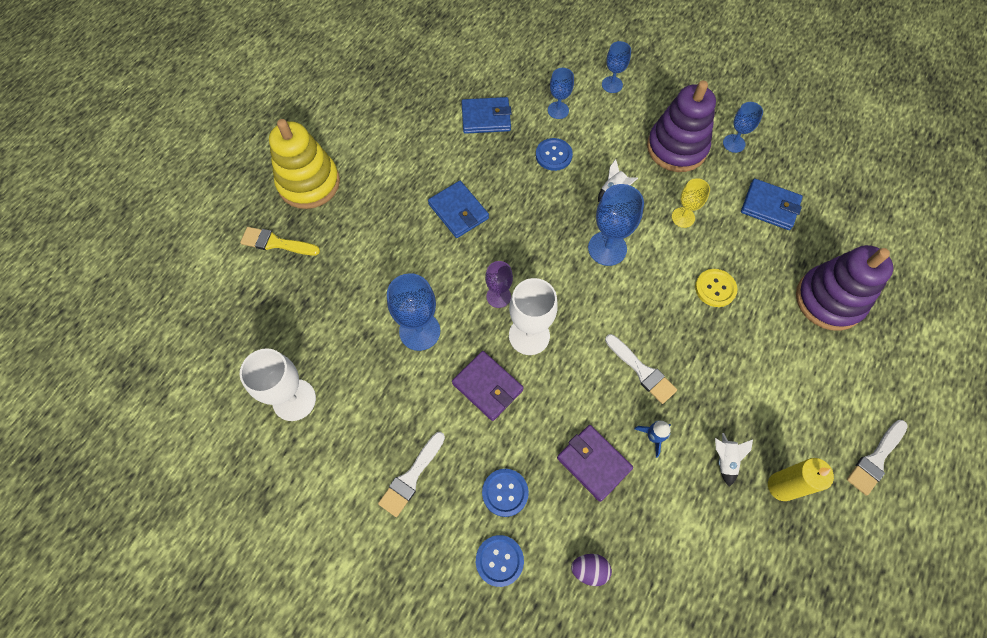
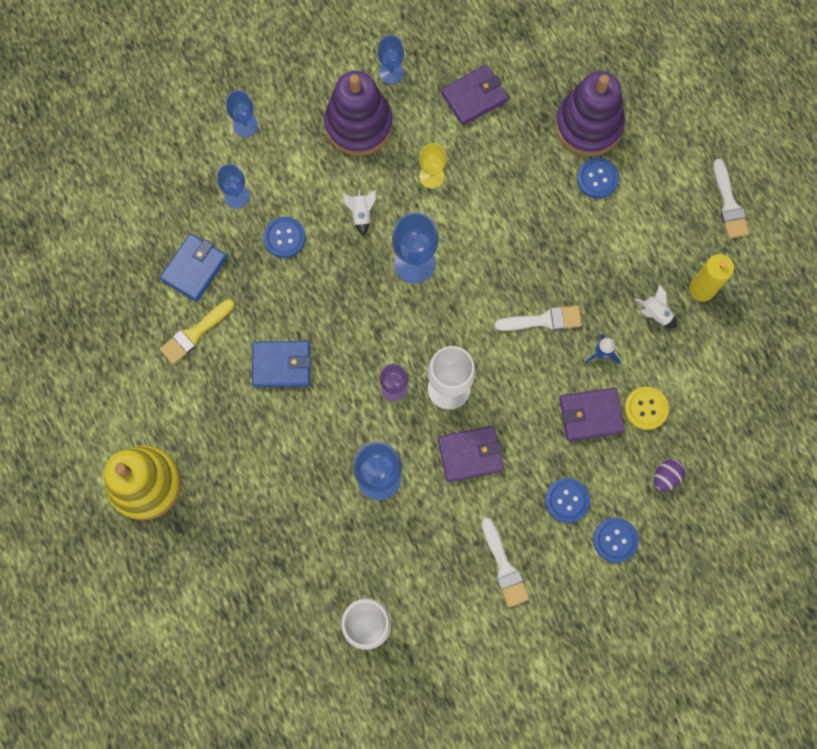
camera: 55 degrees left, 10 degrees up
yellow brush [240,227,320,255] -> yellow brush moved to [160,299,235,365]
yellow button [695,269,738,307] -> yellow button moved to [624,387,669,430]
blue wallet [741,179,803,230] -> purple wallet [441,65,508,126]
none -> blue button [577,158,619,198]

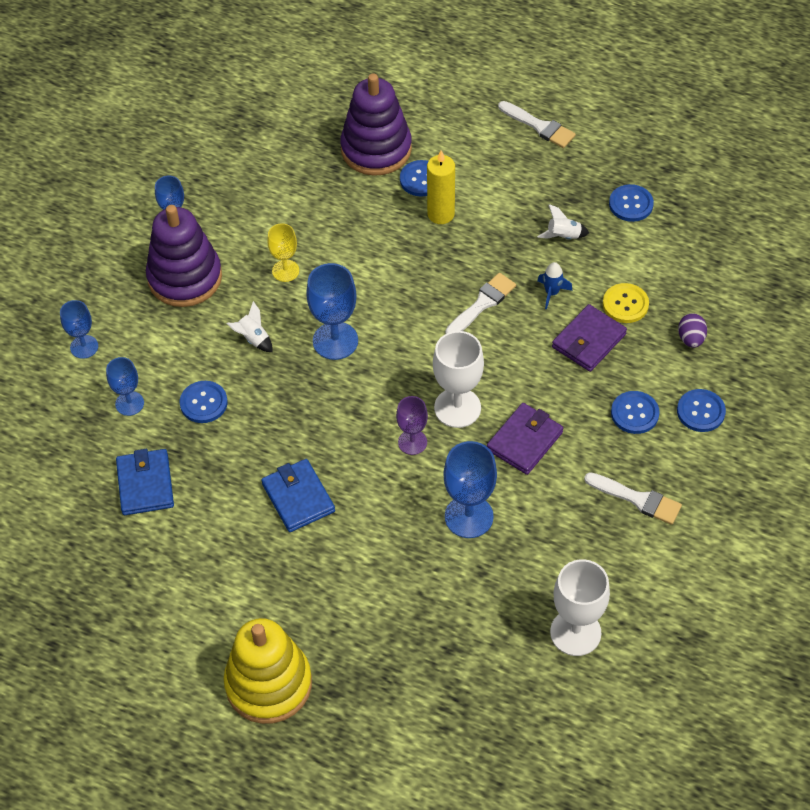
camera: 40 degrees left, 20 degrees down
yellow brush [160,299,235,365] -> none
blue wallet [252,341,311,387] -> blue wallet turned 75 degrees counterclockwise [261,459,335,532]
purple wallet [441,65,508,126] -> none
yellow candle [689,254,734,302] -> yellow candle moved to [427,150,455,224]
none -> blue button [609,184,654,222]

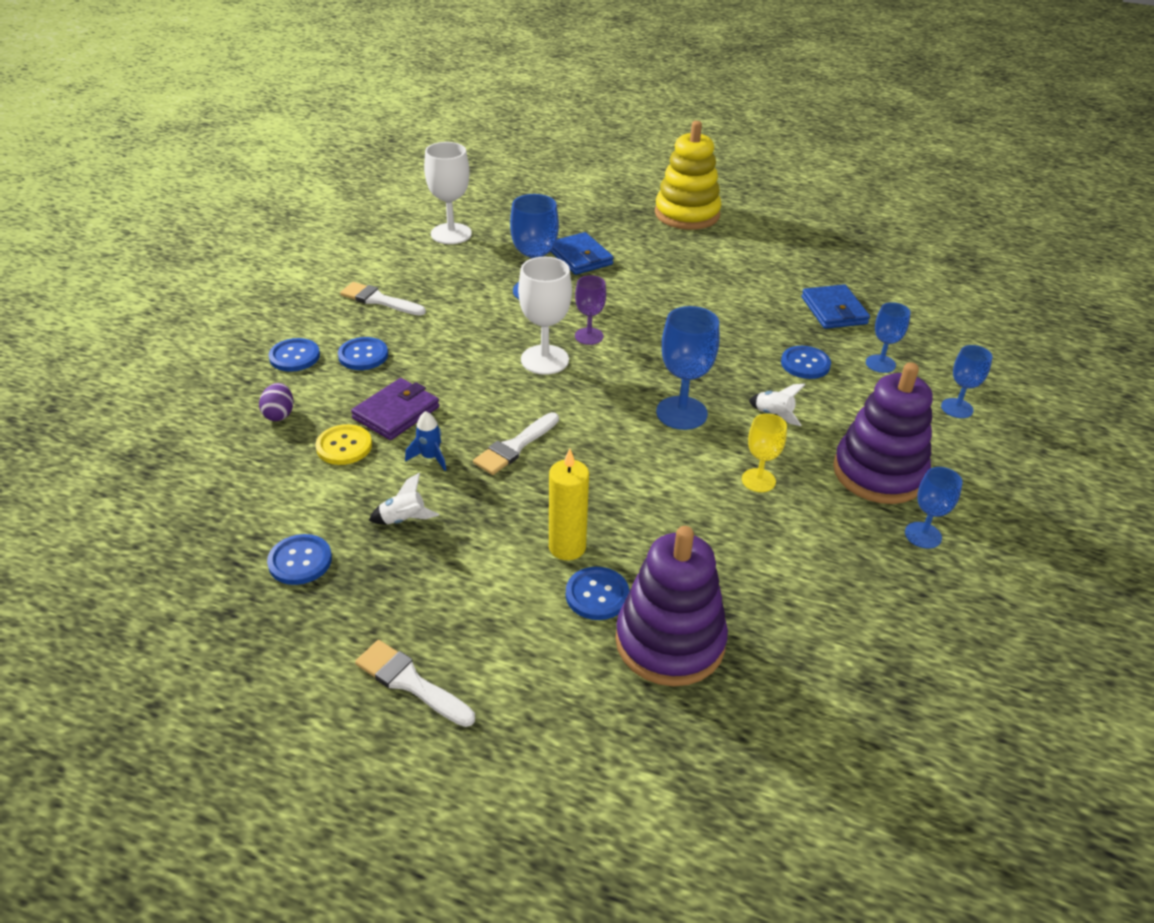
camera: 175 degrees right, 15 degrees down
blue wallet [261,459,335,532] -> blue wallet moved to [550,232,614,275]
purple wallet [487,403,563,475] -> none

